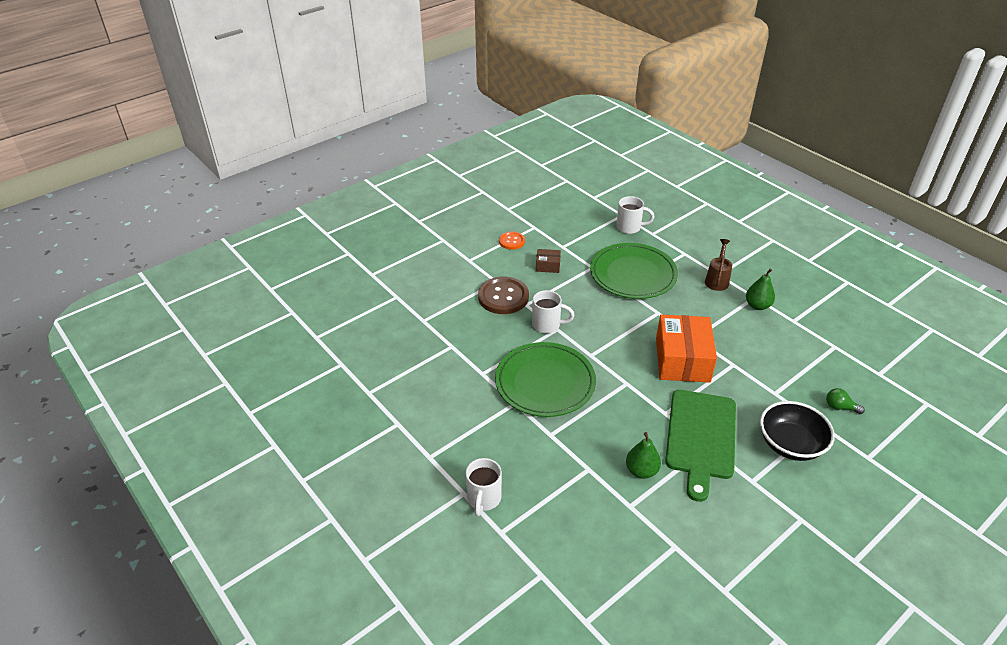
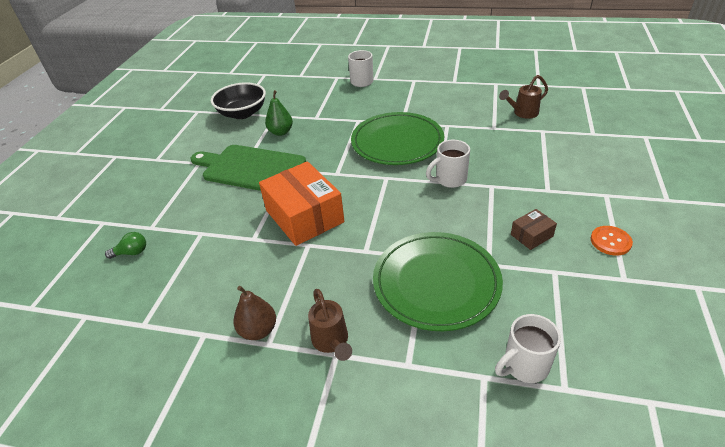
camera: 145 degrees right, 0 degrees up
brown button [478,277,529,314] -> none
green cutting board [665,390,736,502] -> green cutting board turned 45 degrees counterclockwise [191,145,306,191]
green pear [746,269,775,310] -> brown pear [233,286,276,340]
black bowl [760,401,835,461] -> black bowl moved to [211,82,266,119]
none -> brown watering can [499,75,548,119]

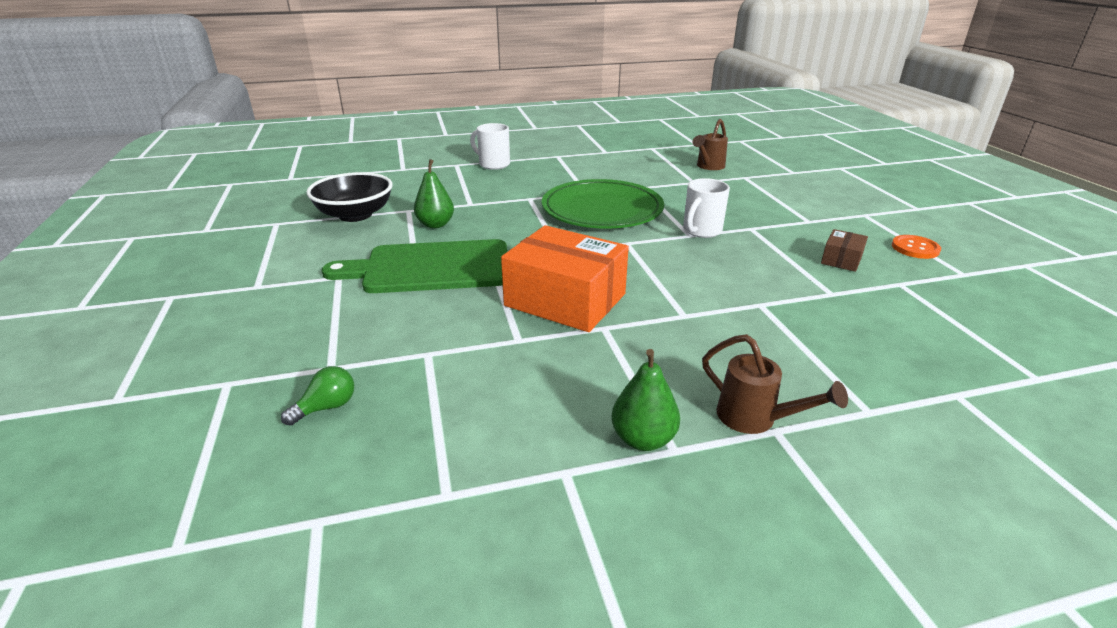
camera: 30 degrees left, 10 degrees down
brown pear [233,286,276,340] -> green pear [611,349,680,451]
green plate [373,232,503,331] -> none
white mug [495,314,561,383] -> none

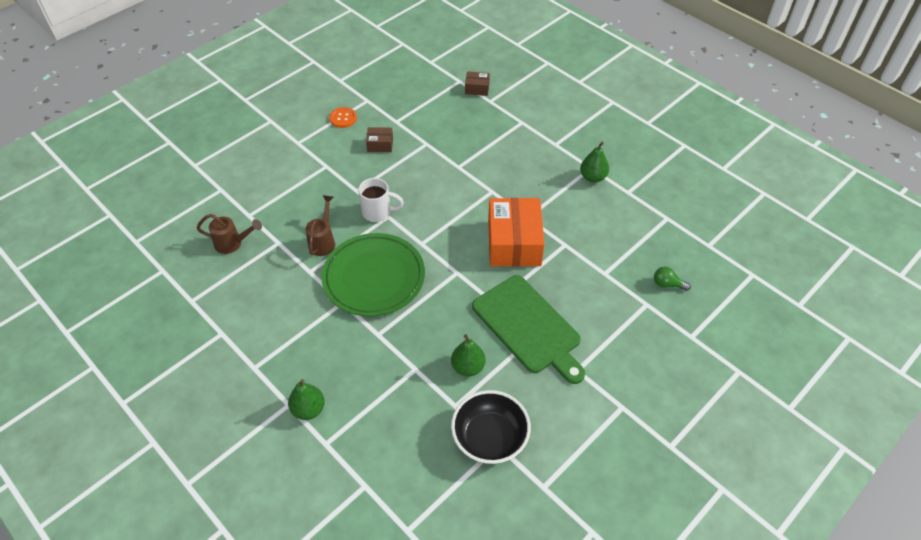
camera: 120 degrees left, 20 degrees up
white mug [470,123,510,170] -> green pear [288,379,325,420]
brown watering can [702,334,848,434] -> brown watering can moved to [305,195,335,256]
none -> brown box [465,71,490,96]

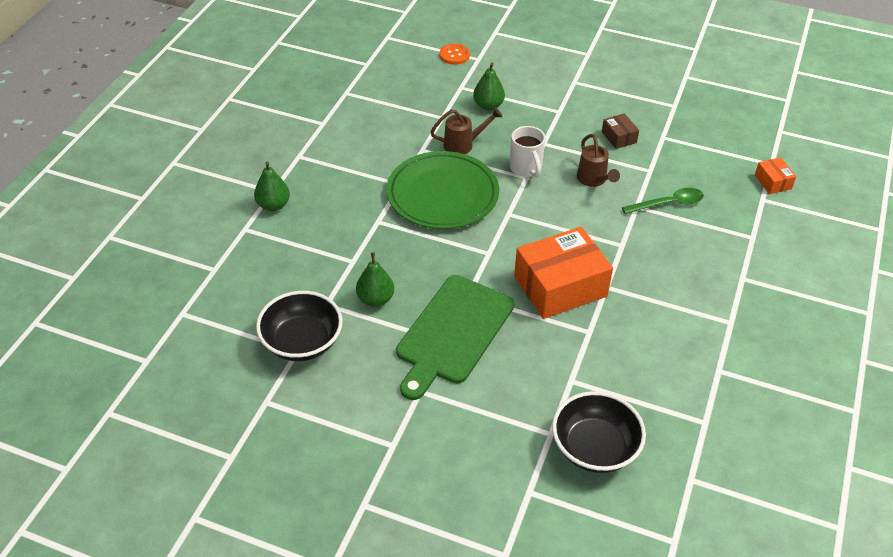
camera: 65 degrees right, 5 degrees down
brown watering can [197,214,262,254] -> brown watering can moved to [577,134,620,187]
orange button [329,107,357,128] -> orange button moved to [439,44,470,65]
brown box [465,71,490,96] -> orange box [755,157,796,194]
green pear [580,141,609,183] -> green pear moved to [473,62,505,110]
green light bulb [654,266,691,291] -> black bowl [552,391,646,473]
none -> green spoon [622,188,704,214]

